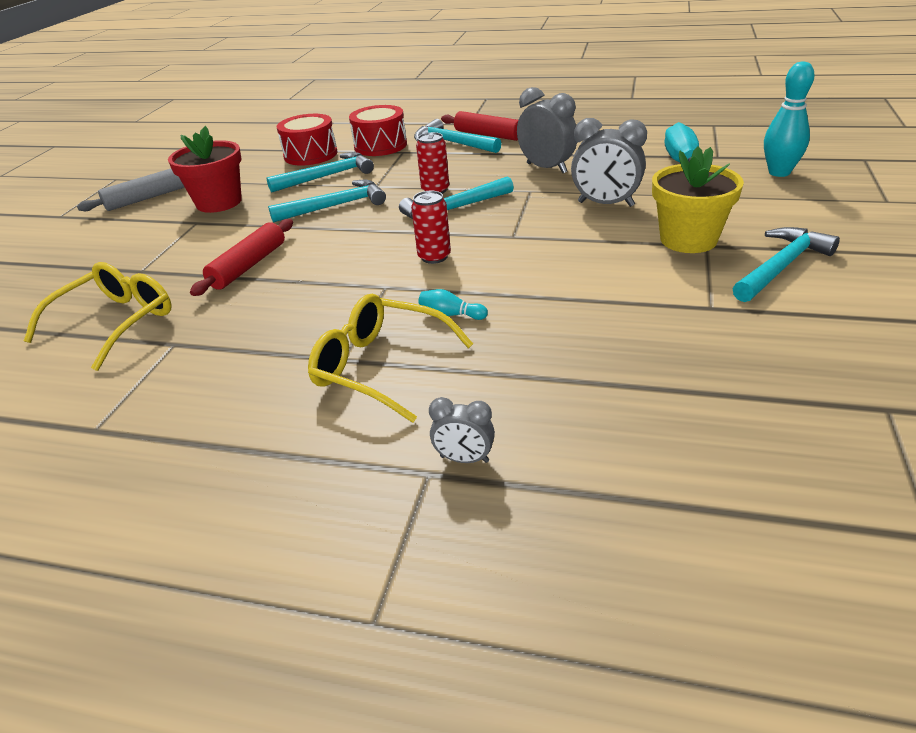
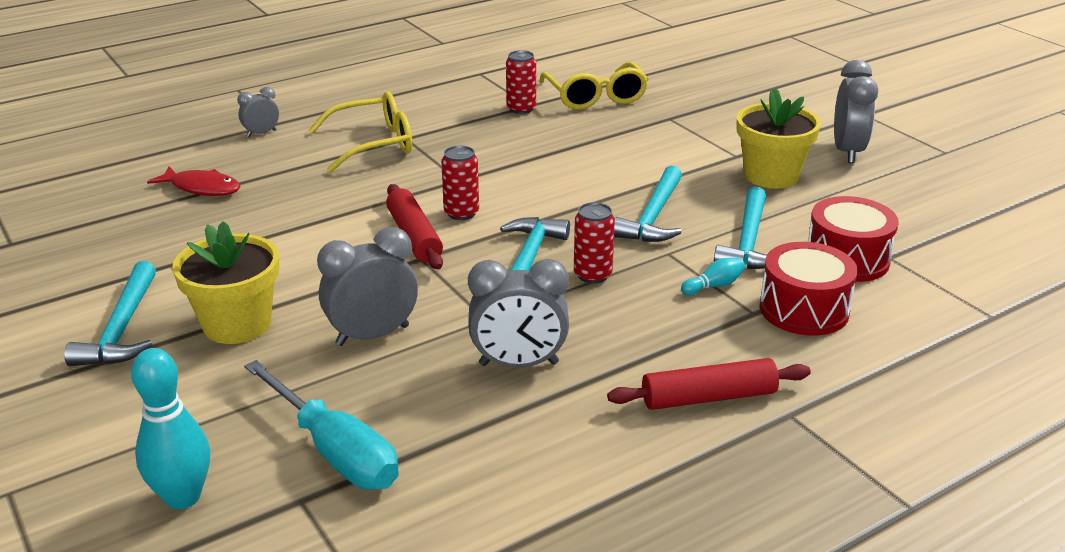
camera: 130 degrees right, 5 degrees down
grey rolling pin [77,169,184,211] -> grey clock [834,60,878,163]
red flower pot [168,126,242,213] -> yellow flower pot [737,88,821,189]
red rolling pin [190,219,293,296] -> red rolling pin moved to [386,184,443,269]
turquoise hammer [414,119,501,153] -> none
turquoise bowling pin [418,289,488,320] -> turquoise bowling pin moved to [681,258,746,296]
none -> red fish [147,166,240,196]
none -> red can [506,50,536,114]

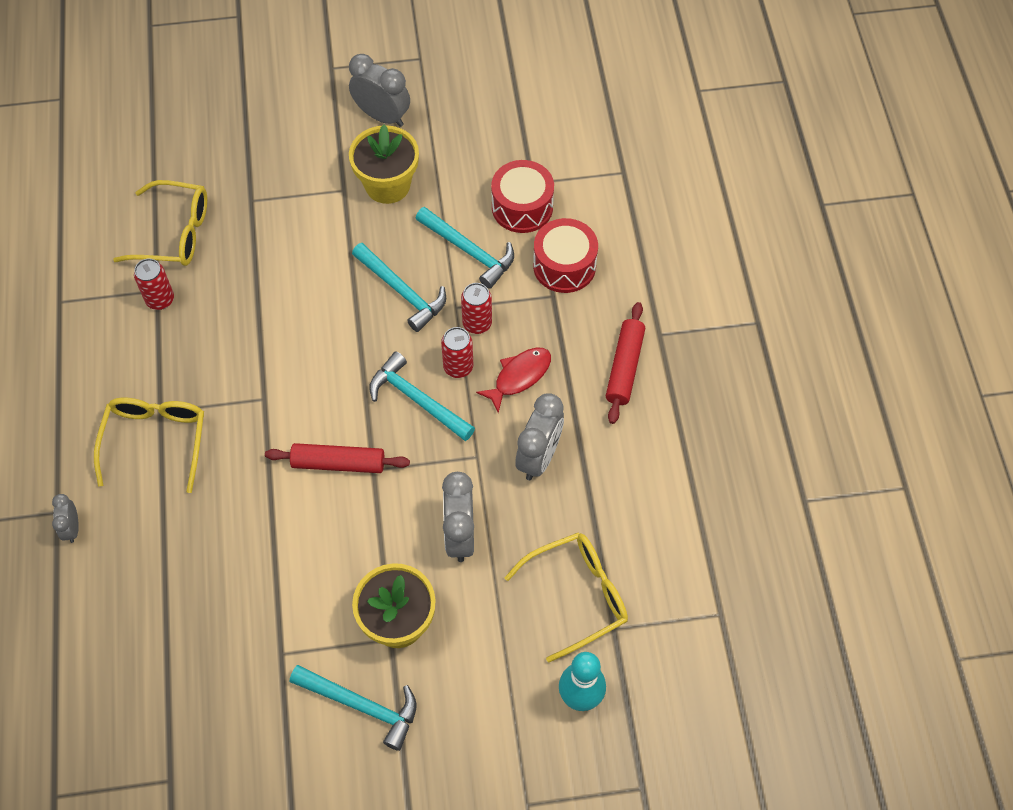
camera: 65 degrees left, 30 degrees up
red fish [147,166,240,196] -> red fish moved to [476,348,551,413]
turquoise screwdriver [244,360,399,490] -> yellow glasses [505,532,628,662]
red can [441,146,479,220] -> red can moved to [461,283,492,334]
turquoise bowling pin [681,258,746,296] -> none

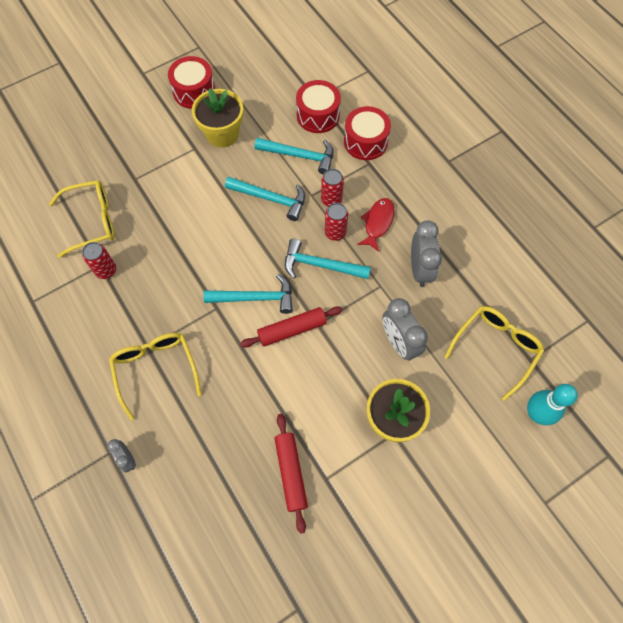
camera: 25 degrees left, 5 degrees up
turquoise hammer [290,665,417,751] -> turquoise hammer moved to [203,274,293,314]
grey clock [349,54,410,127] -> red drum [168,56,215,109]
red rolling pin [606,302,645,424] -> red rolling pin moved to [274,414,308,534]

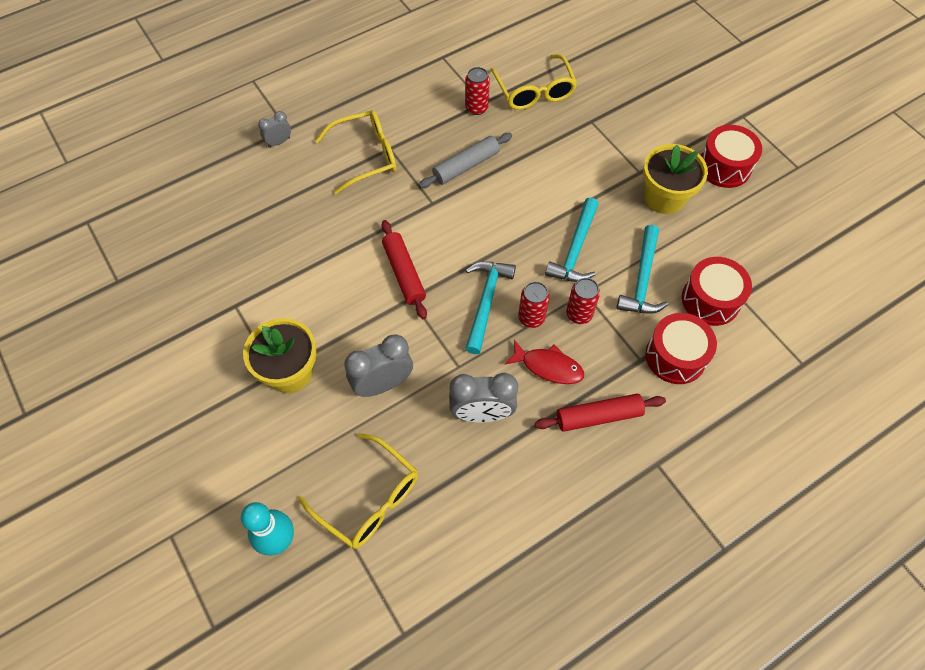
camera: 90 degrees right, 5 degrees down
turquoise hammer [203,274,293,314] -> none
red rolling pin [274,414,308,534] -> red rolling pin moved to [535,394,666,432]
none -> grey rolling pin [419,133,512,188]

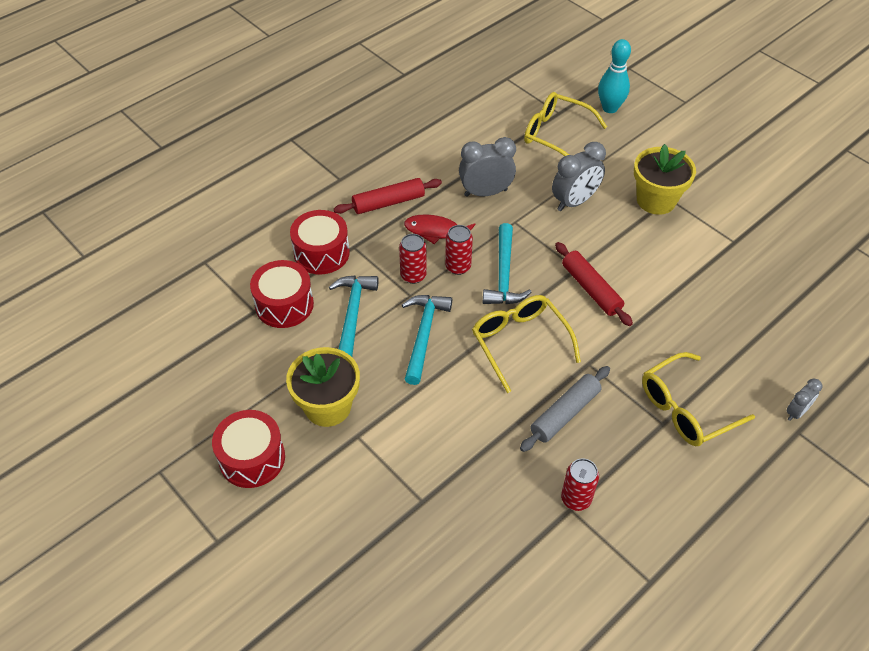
camera: 170 degrees right, 10 degrees down
yellow glasses [490,54,577,110] -> yellow glasses moved to [472,295,581,393]

